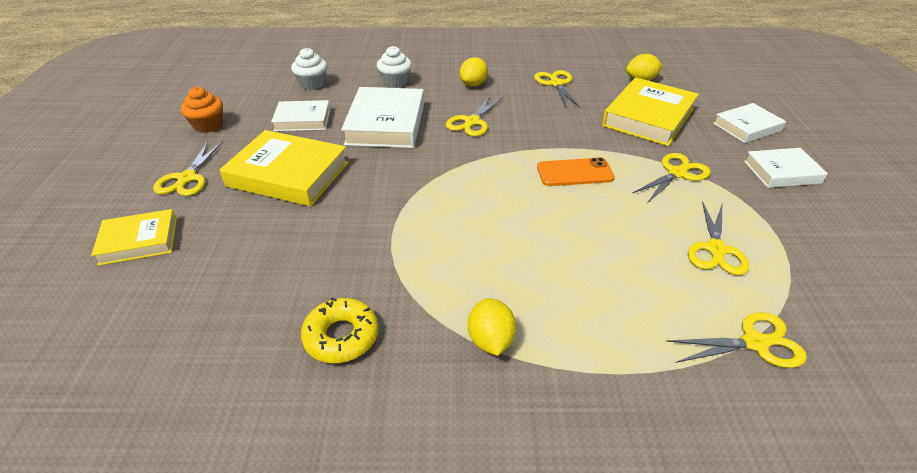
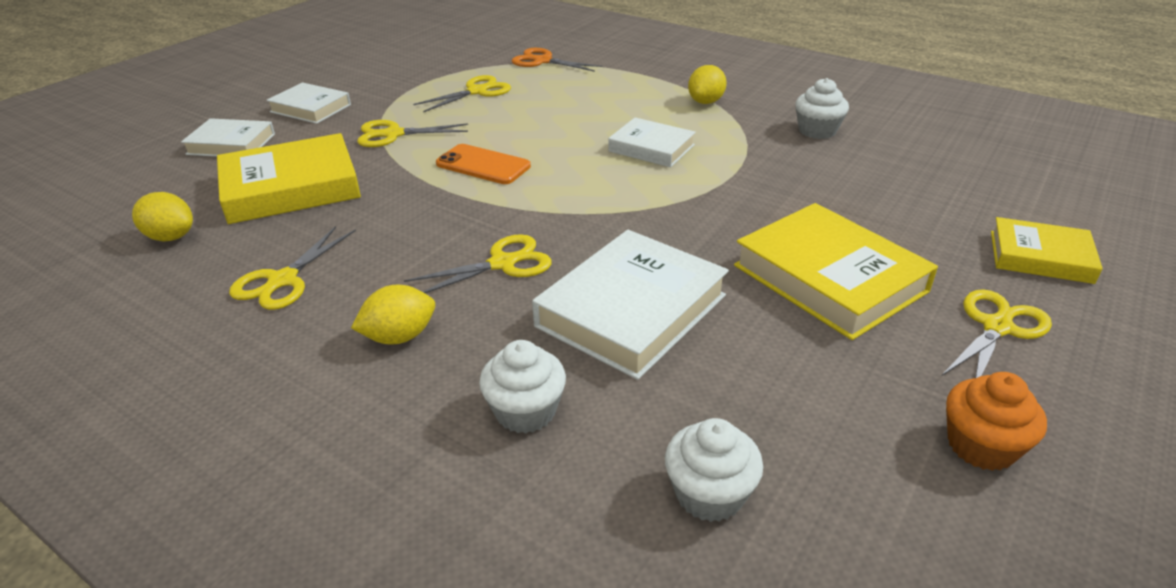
camera: 145 degrees left, 5 degrees down
white book [271,100,330,131] -> white book moved to [608,118,696,167]
yellow donut [301,297,379,363] -> white cupcake [795,78,849,139]
yellow scissors [666,312,807,368] -> orange scissors [511,48,602,72]

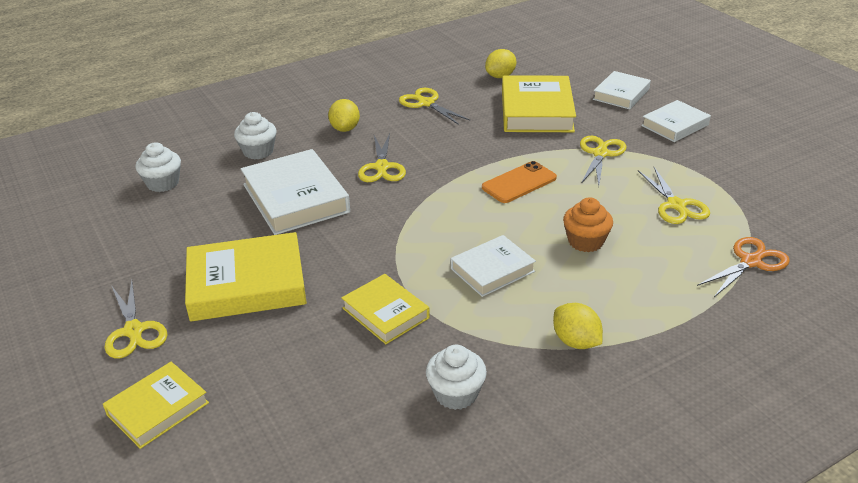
camera: 115 degrees right, 0 degrees up
orange cupcake [946,372,1047,471] -> orange cupcake moved to [563,197,613,252]
none -> yellow book [341,274,430,344]

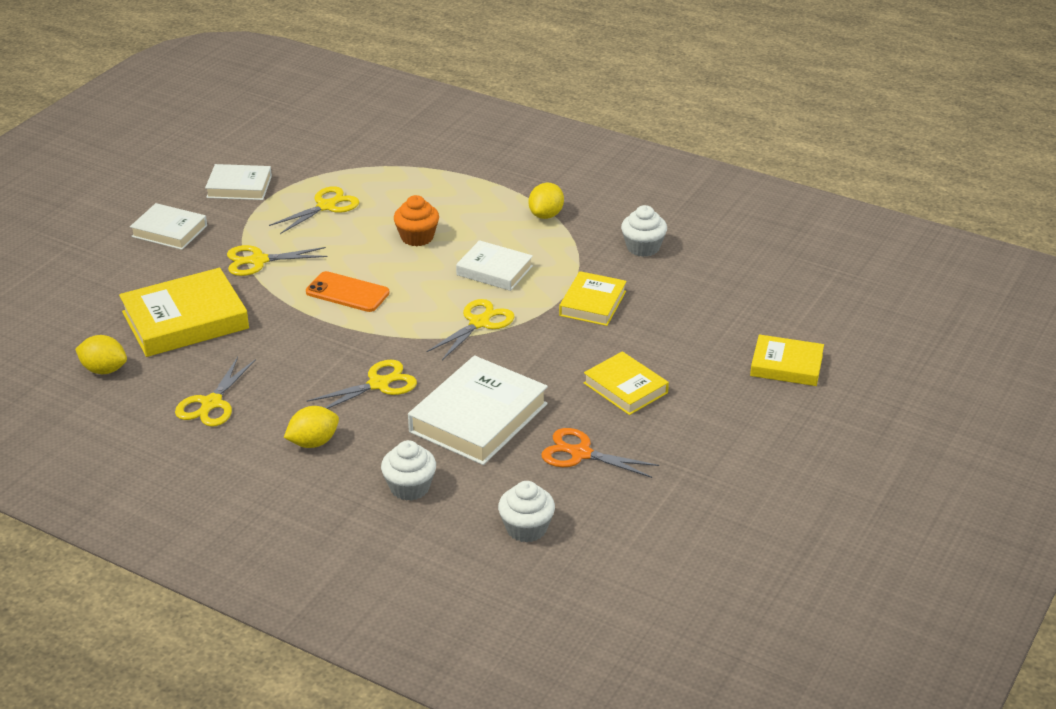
camera: 120 degrees left, 0 degrees up
yellow scissors [105,280,168,358] -> yellow scissors moved to [426,299,515,360]
yellow book [185,232,307,322] -> yellow book [584,351,669,415], size x0.60
white book [593,71,651,109] -> white book moved to [205,164,272,200]
orange scissors [697,237,790,297] -> orange scissors moved to [541,428,659,478]

